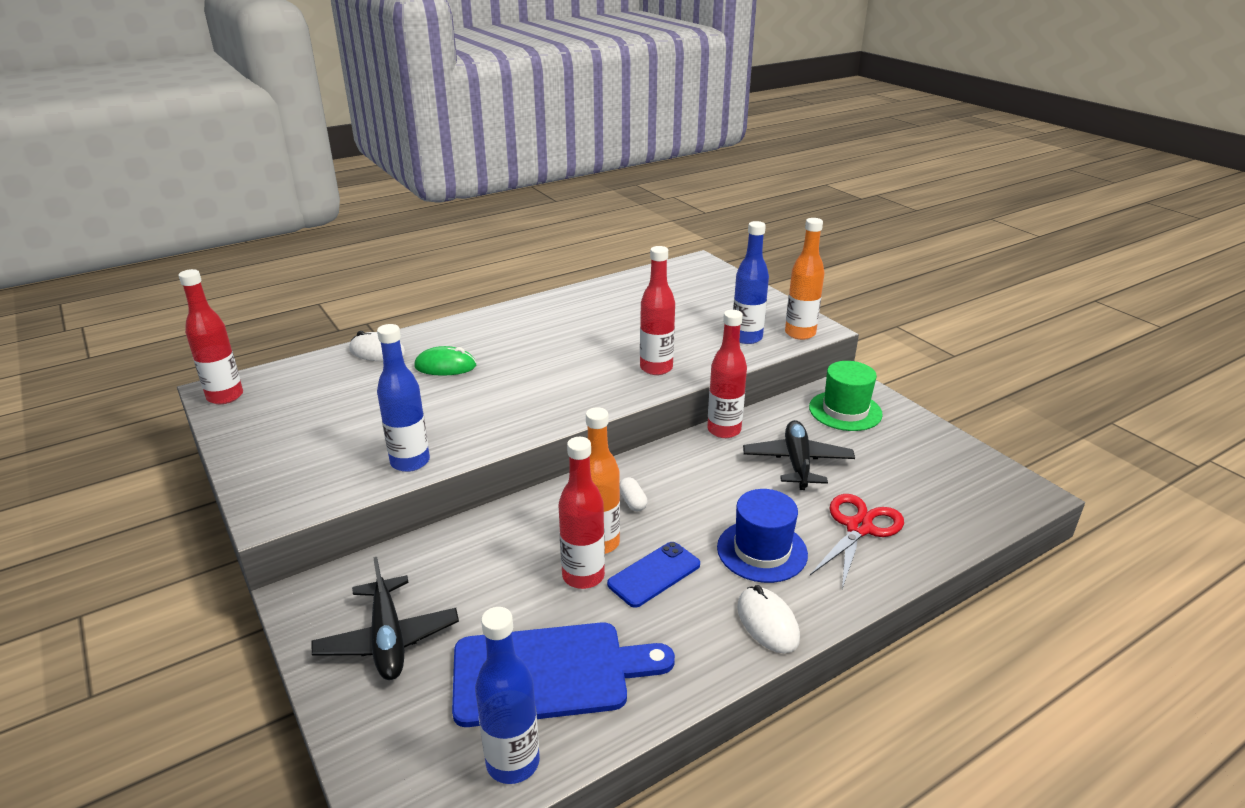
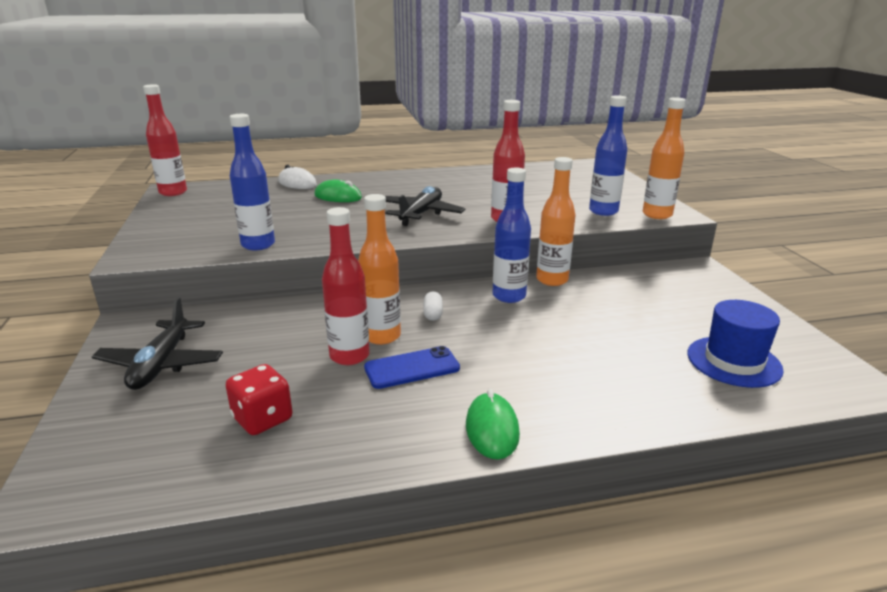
camera: 20 degrees right, 5 degrees down
blue cutting board [452,622,675,727] -> red dice [225,364,293,435]
blue bottle [475,607,540,784] -> blue bottle moved to [493,168,531,303]
red bottle [707,310,747,438] -> orange bottle [536,157,576,286]
blue hat [717,489,808,583] -> blue hat moved to [687,300,784,388]
white mouse [737,585,800,653] -> green mouse [466,389,520,460]
black plane [743,420,855,490] -> black plane moved to [385,186,465,226]
green hat [809,361,883,431] -> none
red scissors [810,494,904,589] -> none

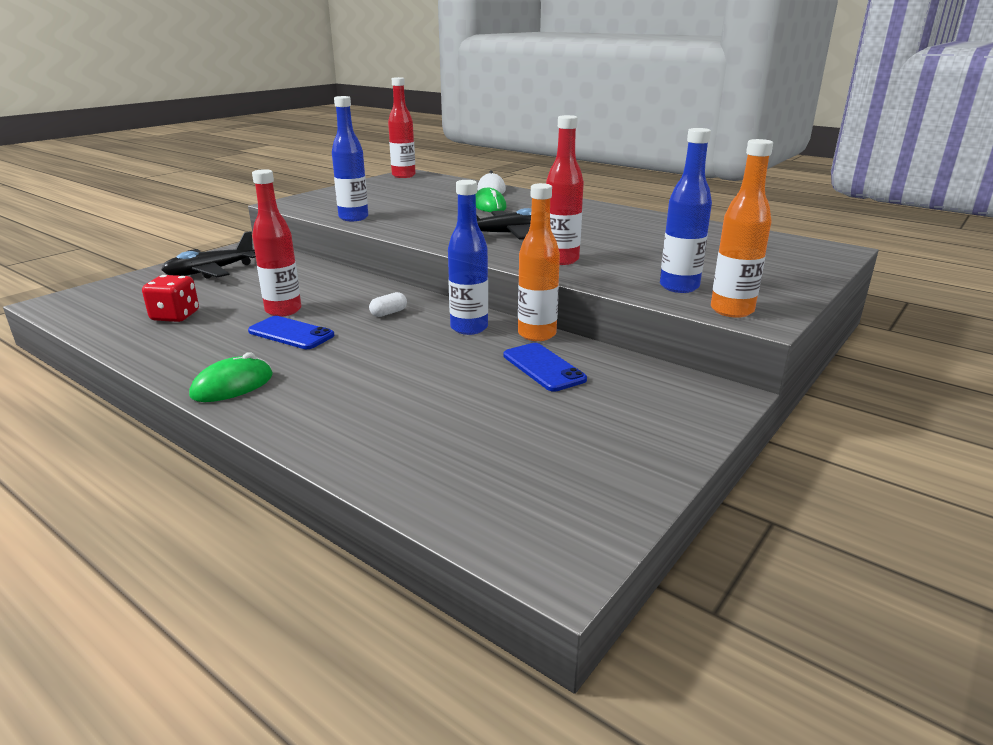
camera: 50 degrees right, 0 degrees up
orange bottle [358,194,401,345] -> none
blue hat [687,300,784,388] -> none
none -> blue phone [503,343,587,392]

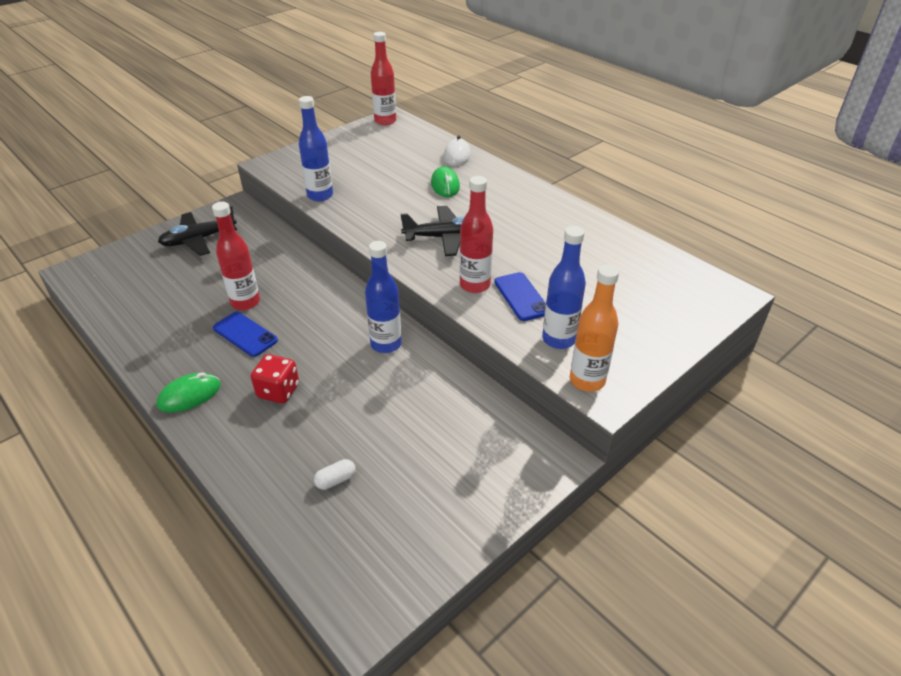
camera: 10 degrees right, 15 degrees up
red dice [142,275,199,322] -> red dice moved to [251,354,299,403]
white capsule [369,292,407,317] -> white capsule moved to [314,459,356,490]
blue phone [503,343,587,392] -> blue phone moved to [494,272,546,321]
orange bottle [518,183,560,341] -> none

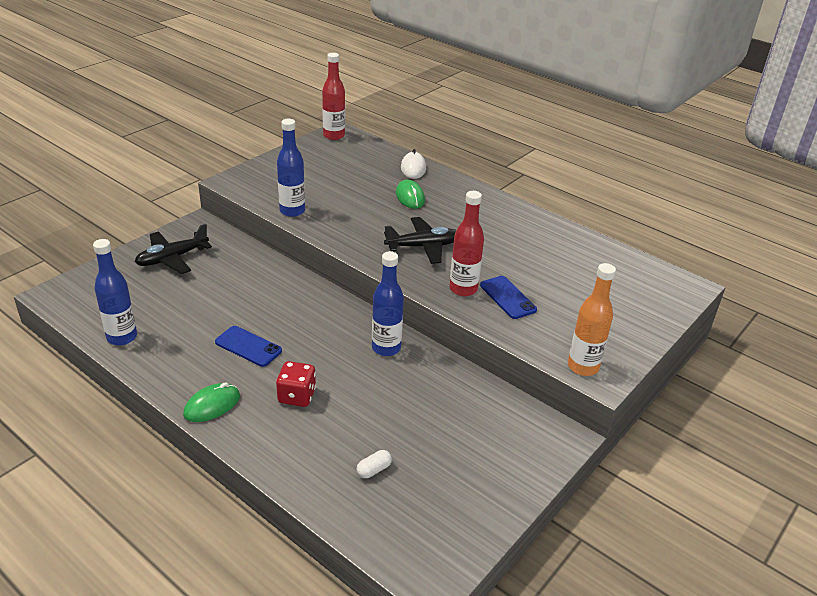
camera: 10 degrees left, 5 degrees down
red bottle [212,202,260,310] -> none
blue bottle [542,226,586,349] -> blue bottle moved to [93,239,137,345]

